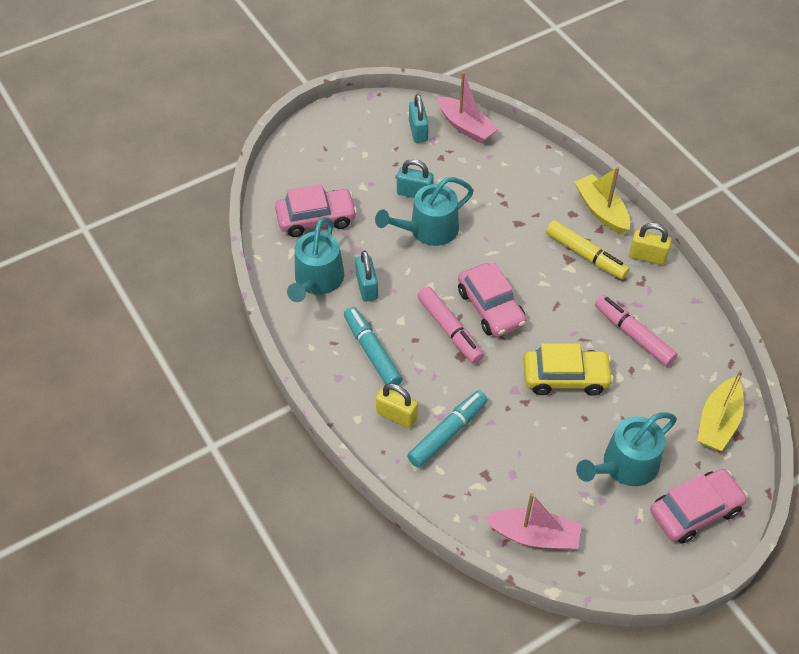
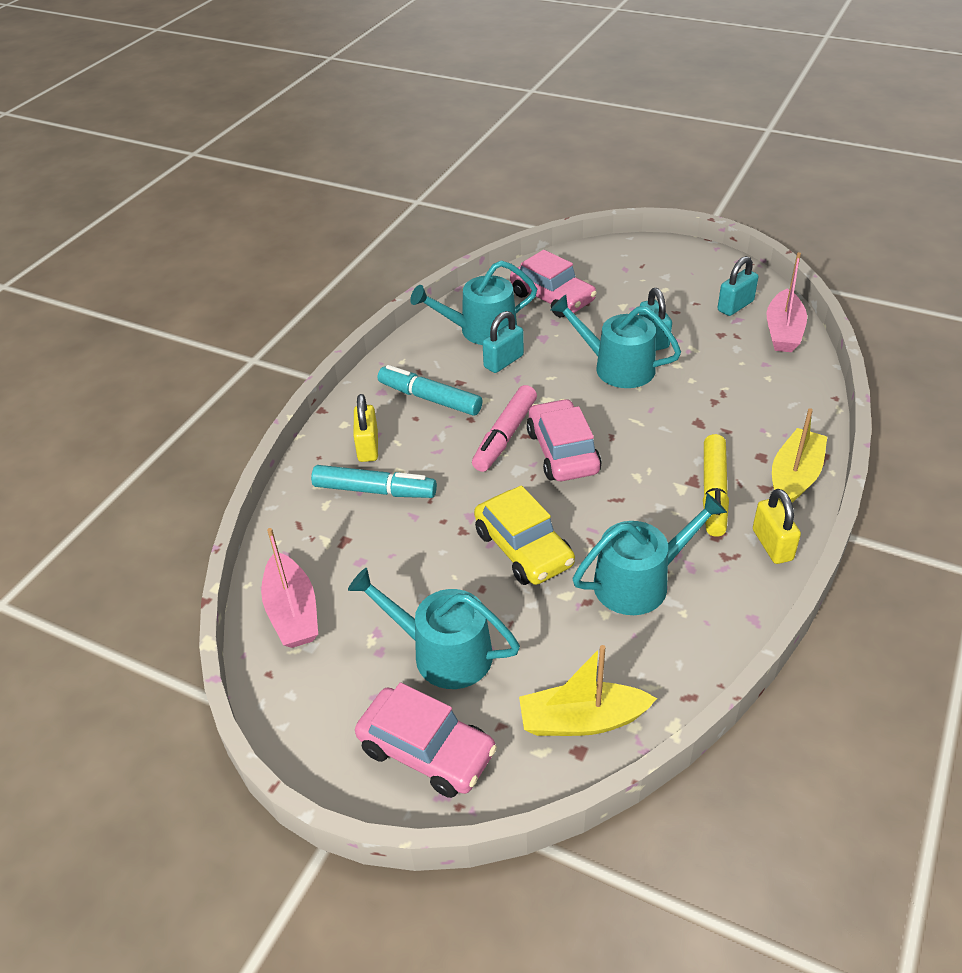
camera: 60 degrees right, 10 degrees down
turquoise marker [344,307,403,385] -> turquoise marker turned 90 degrees counterclockwise [378,365,482,416]
pink car [458,263,527,337] -> pink car turned 135 degrees clockwise [527,399,602,481]
pink marker [595,295,678,366] -> turquoise watering can [573,493,727,615]

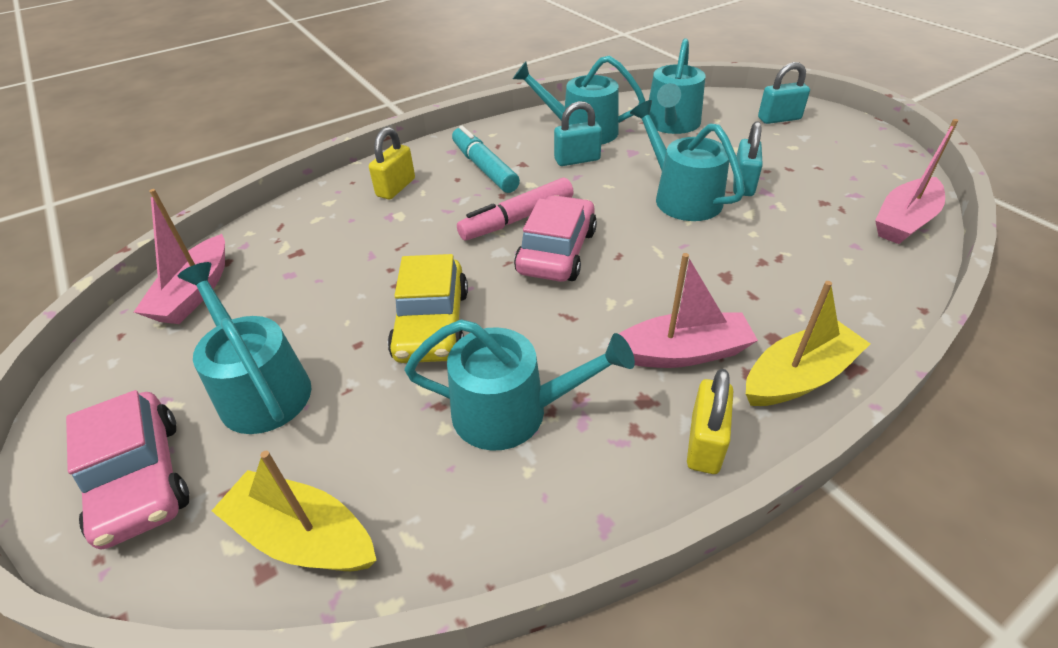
camera: 30 degrees right, 0 degrees up
turquoise marker [311,465,437,498] -> none
pink car [510,250,597,317] -> turquoise watering can [649,38,705,134]
yellow marker [703,434,729,537] -> pink boat [608,253,758,368]
turquoise padlock [718,256,758,316] -> turquoise padlock moved to [758,62,810,124]

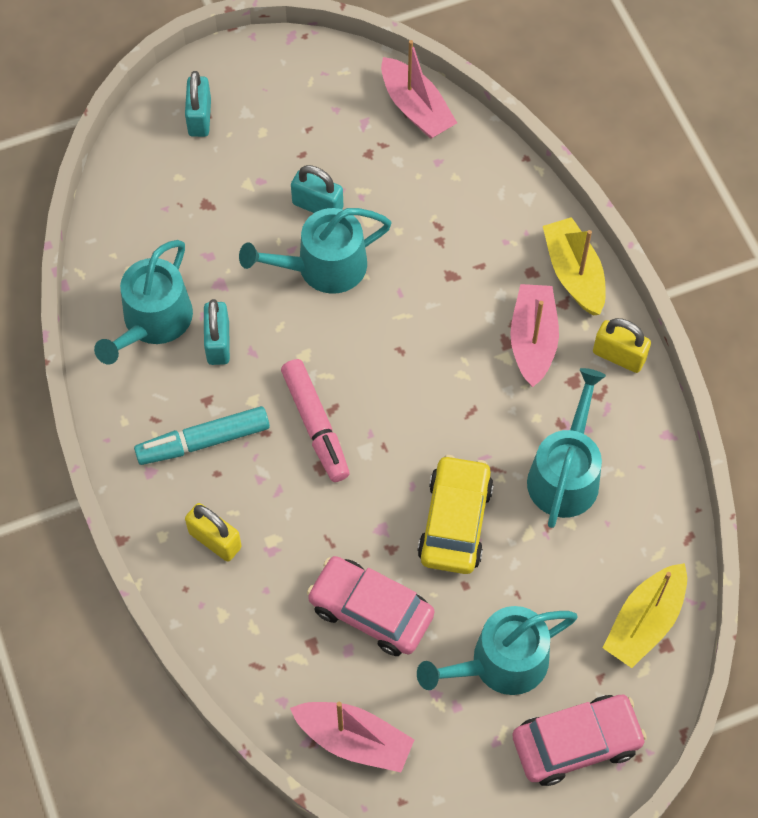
camera: 80 degrees left, 20 degrees up
yellow car [388,254,468,363] -> yellow car turned 90 degrees counterclockwise [417,455,494,574]
pink car [514,195,597,282] -> pink car moved to [307,556,434,656]
turquoise watering can [649,38,705,134] -> none

